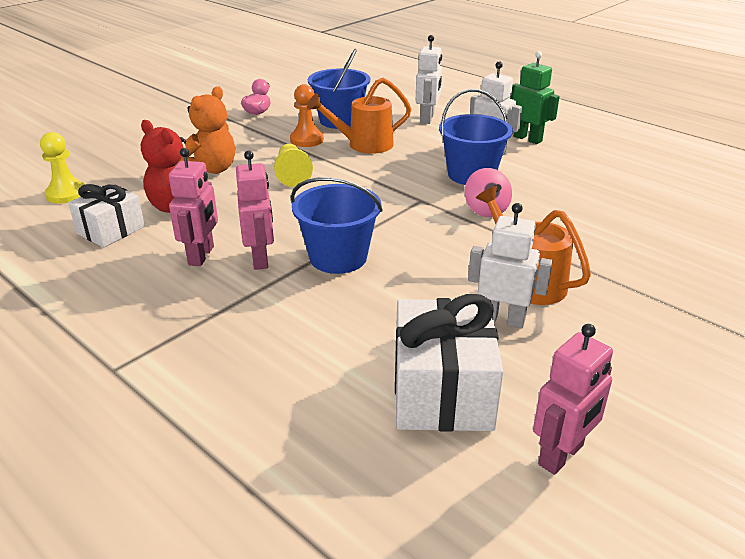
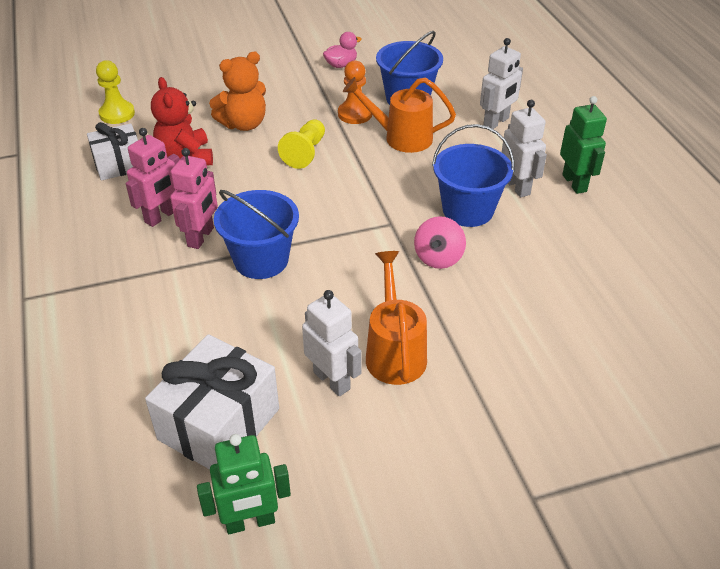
camera: 30 degrees right, 10 degrees up
pink robot [533,324,613,475] -> green robot [197,434,291,534]

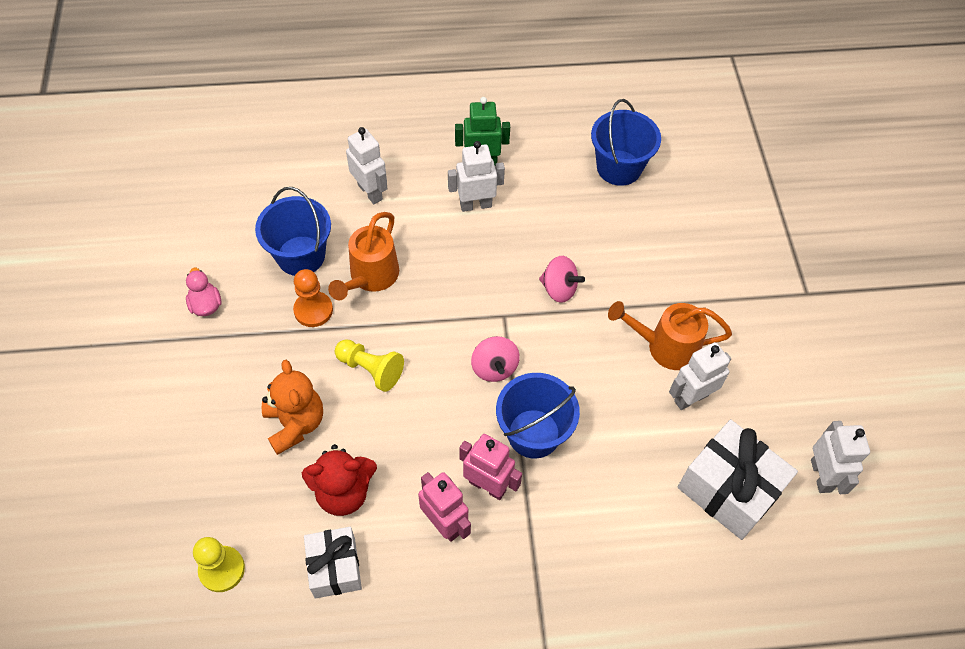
camera: 80 degrees left, 15 degrees up
green robot [197,434,291,534] -> white robot [811,421,870,494]
blue bucket [432,124,515,227] -> blue bucket moved to [591,99,661,186]
none -> pink spinning top [471,336,520,382]

